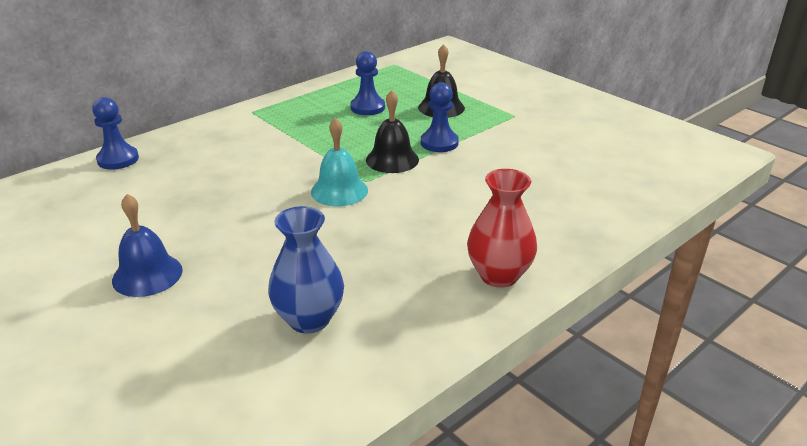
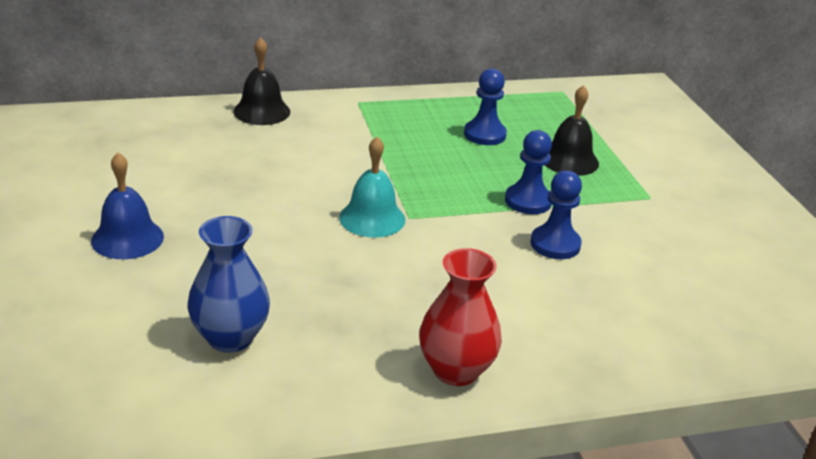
camera: 25 degrees right, 0 degrees up
blue pawn [92,97,139,170] -> blue pawn moved to [530,170,582,259]
black bell [366,90,419,173] -> black bell moved to [233,37,290,125]

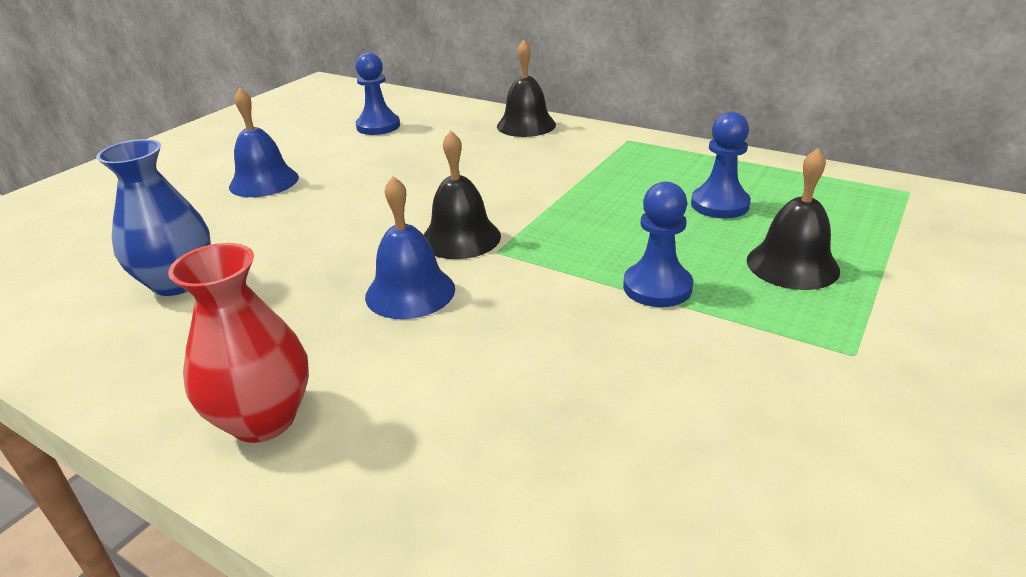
camera: 50 degrees right, 0 degrees up
turquoise bell [339,137,405,238] -> black bell [423,131,501,259]
blue pawn [530,170,582,259] -> blue pawn moved to [355,52,400,135]
none -> blue bell [365,176,455,319]

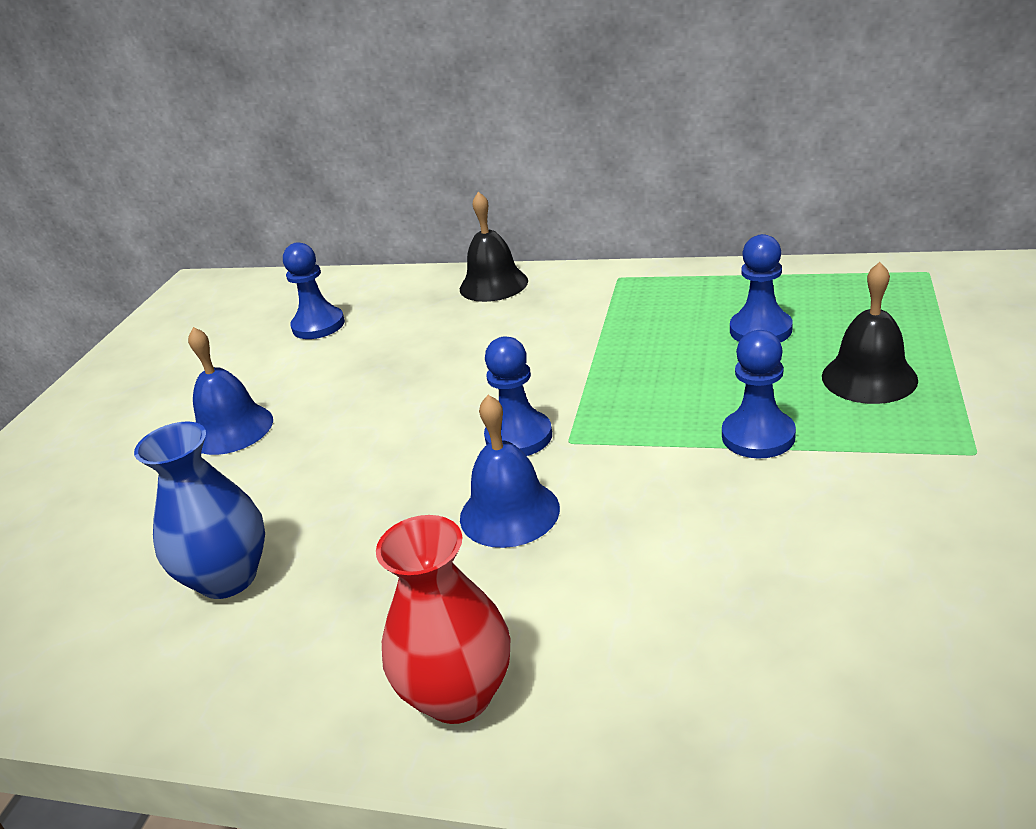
camera: 15 degrees left, 0 degrees up
black bell [423,131,501,259] -> blue pawn [484,337,552,456]

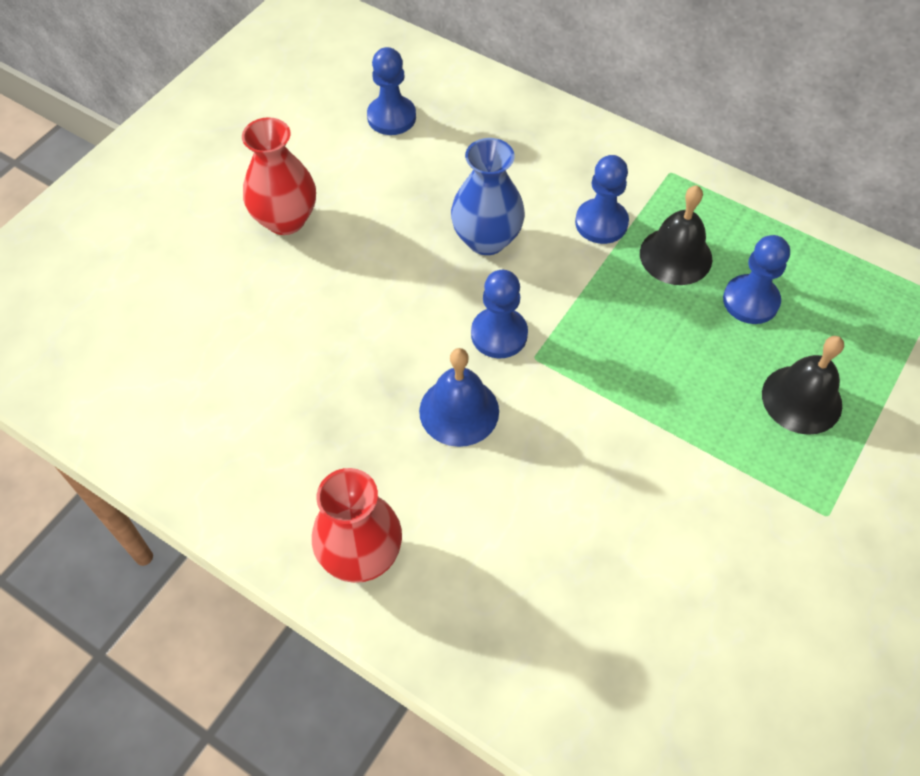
camera: 15 degrees right, 25 degrees up
blue vase [134,421,265,599] -> blue vase moved to [451,138,525,255]
blue bell [188,327,273,455] -> red vase [242,117,316,235]
black bell [460,192,528,302] -> black bell moved to [640,185,712,285]
blue pawn [722,330,796,459] -> blue pawn moved to [575,155,629,244]

